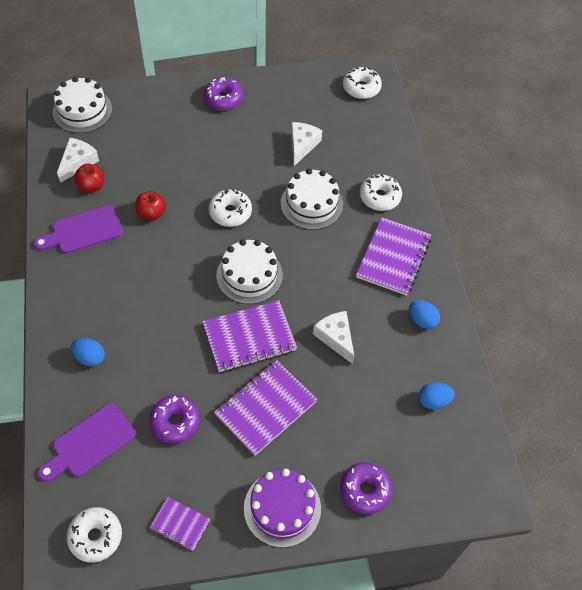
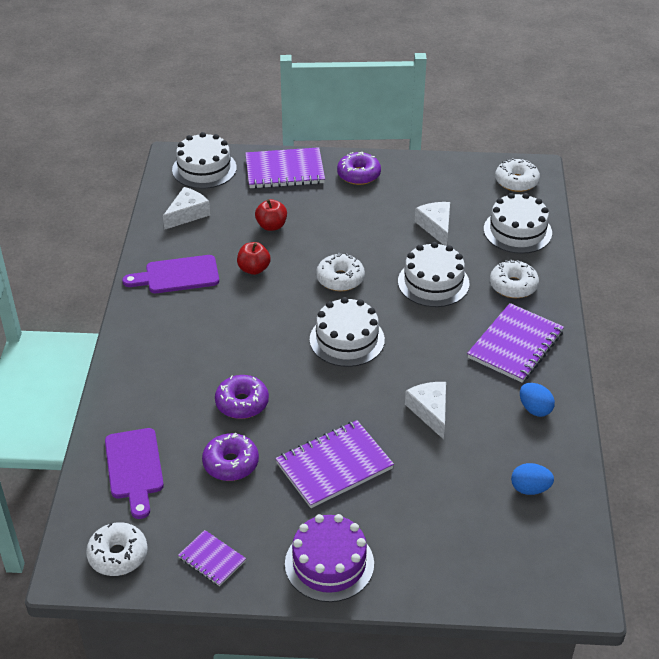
camera: 15 degrees right, 15 degrees down
purple cutting board [38,403,136,482] -> purple cutting board turned 75 degrees counterclockwise [105,428,164,519]
blue egg [71,338,105,366] -> none
red apple [74,163,104,193] -> red apple moved to [255,199,287,231]
purple notebook [203,300,297,372] -> purple notebook moved to [245,147,325,189]
white cheese [291,122,322,166] -> white cheese turned 45 degrees counterclockwise [415,202,450,246]
purple donut [340,462,392,514] -> purple donut moved to [215,375,269,419]
none -> white cake [484,193,552,254]

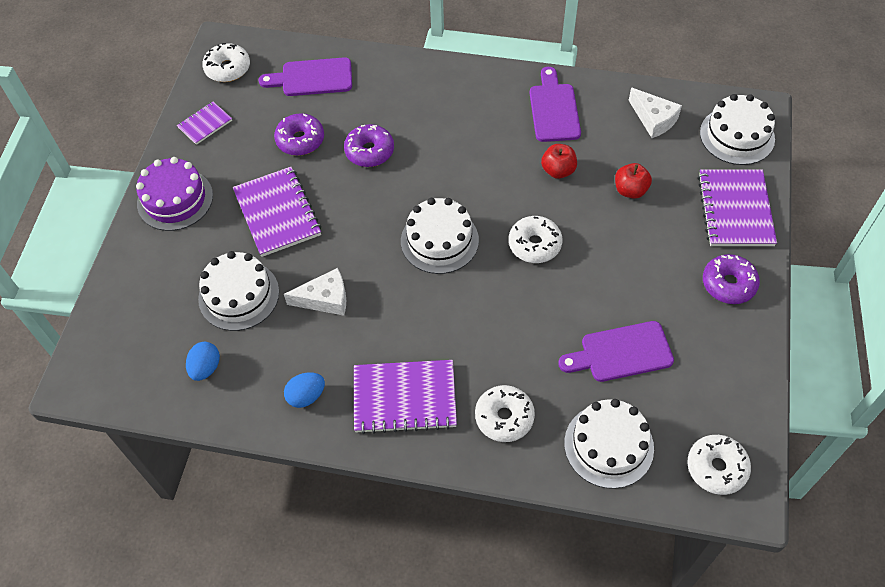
camera: 100 degrees right, 15 degrees up
white cake [398,242,469,307] -> white cake moved to [198,251,279,331]
white cheese [415,202,450,246] -> purple cutting board [558,321,674,382]
purple notebook [467,303,564,382] -> purple notebook turned 45 degrees counterclockwise [354,360,457,434]

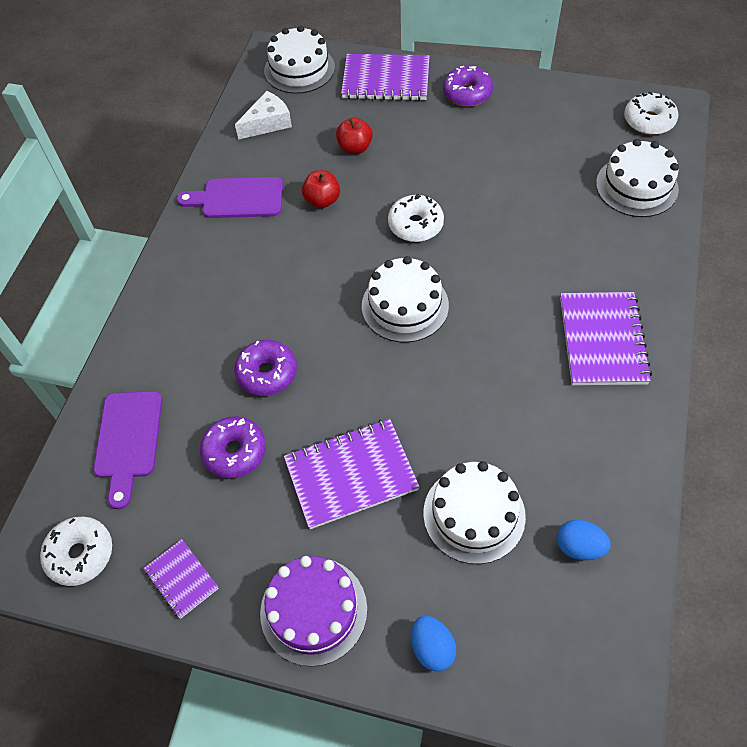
camera: 85 degrees left, 0 degrees up
white cheese [284,268,346,316] -> none
blue egg [284,373,325,408] -> blue egg moved to [411,616,456,671]
white donut [475,385,535,442] -> none
purple cutting board [558,321,674,382] -> none

